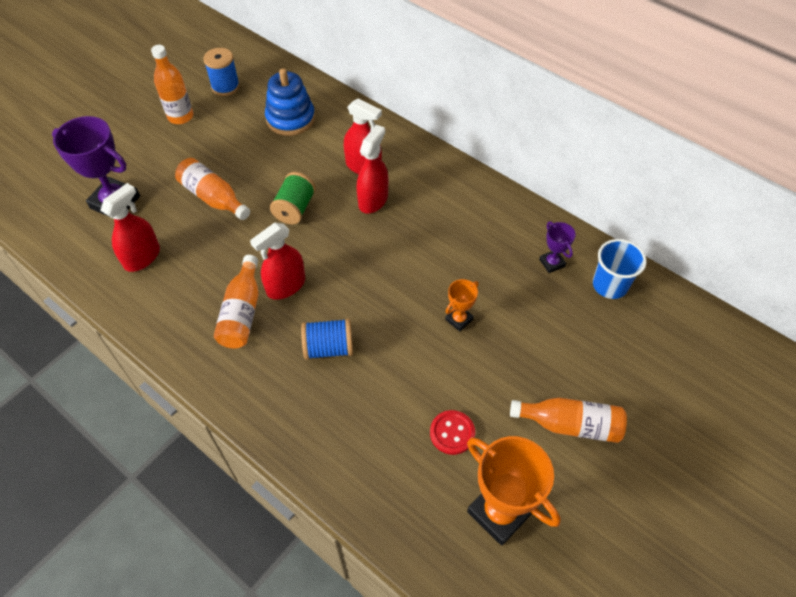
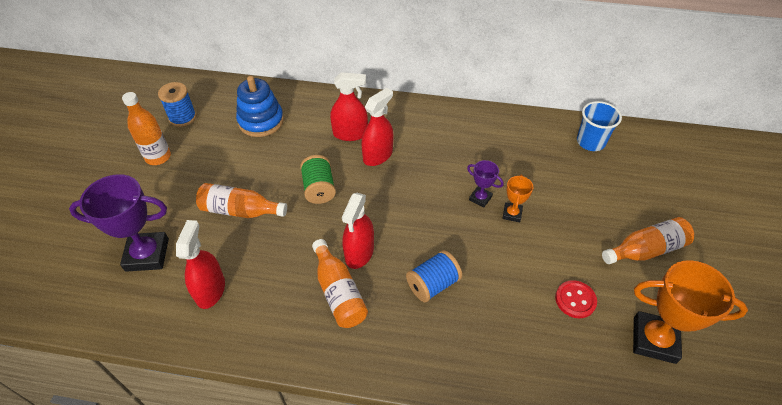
camera: 30 degrees left, 5 degrees down
red spray bottle [357,125,388,214] -> red spray bottle turned 45 degrees clockwise [361,88,394,166]
purple trophy [539,221,576,273] -> purple trophy moved to [467,160,504,208]

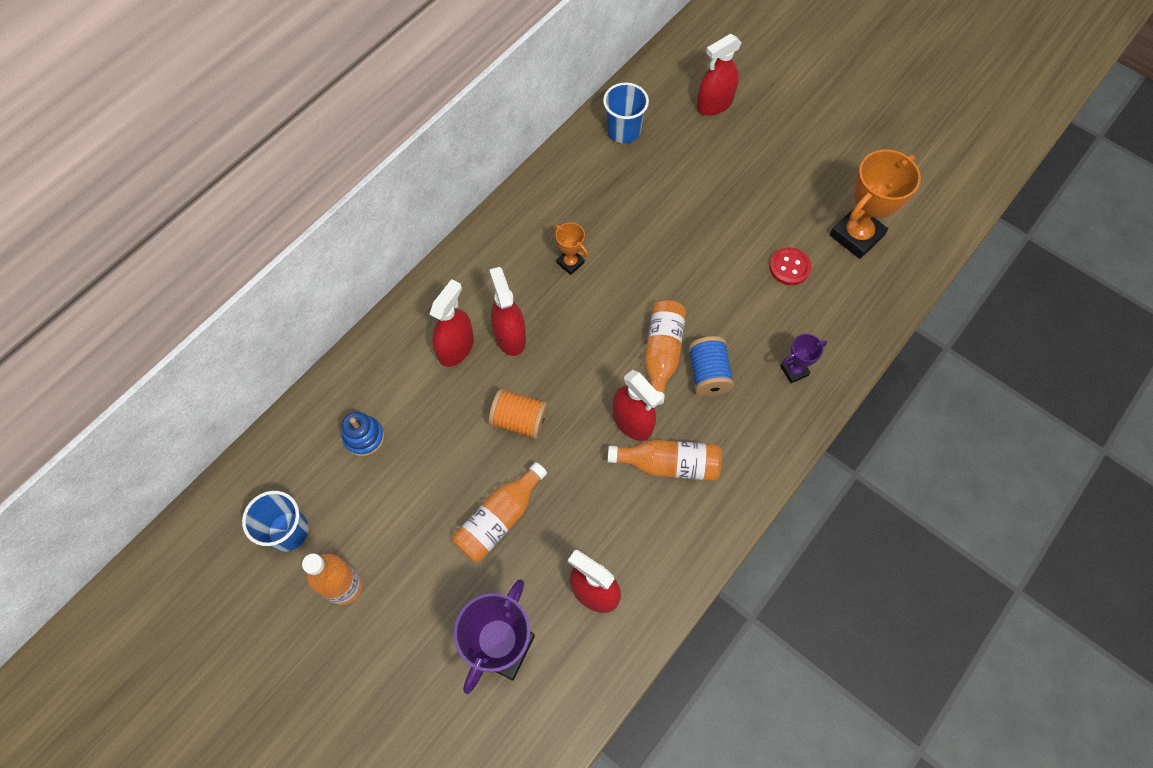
camera: 60 degrees left, 15 degrees up
blue spool [158,82,196,127] -> blue cup [242,491,309,552]
blue stacking toy [236,76,284,137] -> blue stacking toy [342,412,384,457], size x0.62
green spool [300,155,336,204] -> orange spool [489,388,549,440]
purple trophy [467,160,504,208] -> purple trophy moved to [780,334,827,383]
orange trophy [502,175,533,222] -> orange trophy moved to [553,222,588,275]
orange bottle [602,217,694,264] -> orange bottle moved to [645,300,686,405]
none -> red spray bottle [696,34,742,115]

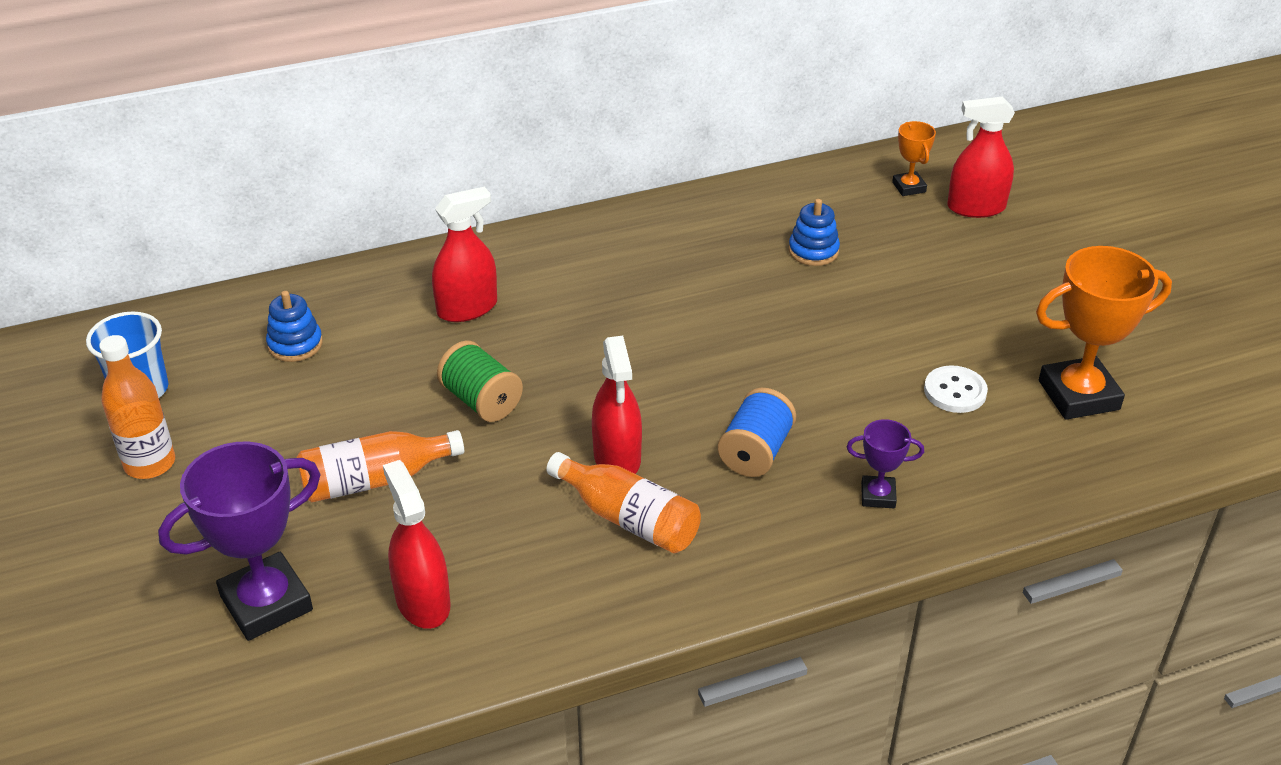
camera: 30 degrees right, 25 degrees down
red spray bottle [489,267,526,356] -> none
orange spool [489,388,549,440] -> green spool [437,341,523,422]
orange trophy [553,222,588,275] -> orange trophy moved to [892,121,936,196]
blue cup [603,83,649,143] -> none
orange bottle [645,300,686,405] -> none
red button [769,247,811,285] -> white button [924,365,988,413]
none -> blue stacking toy [788,199,840,266]

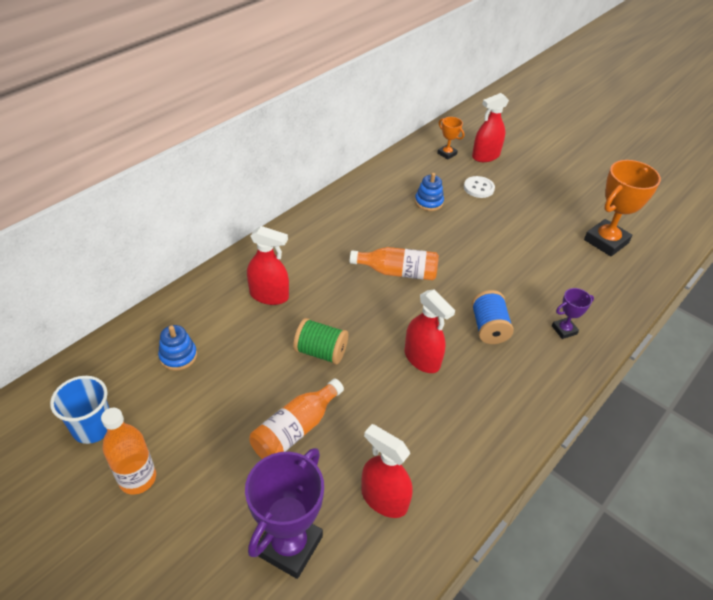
camera: 30 degrees left, 5 degrees up
red spray bottle [432,187,497,322] -> red spray bottle turned 75 degrees clockwise [247,226,289,305]
orange bottle [546,452,701,553] -> orange bottle moved to [350,247,439,280]
white button [924,365,988,413] -> white button moved to [464,176,495,198]

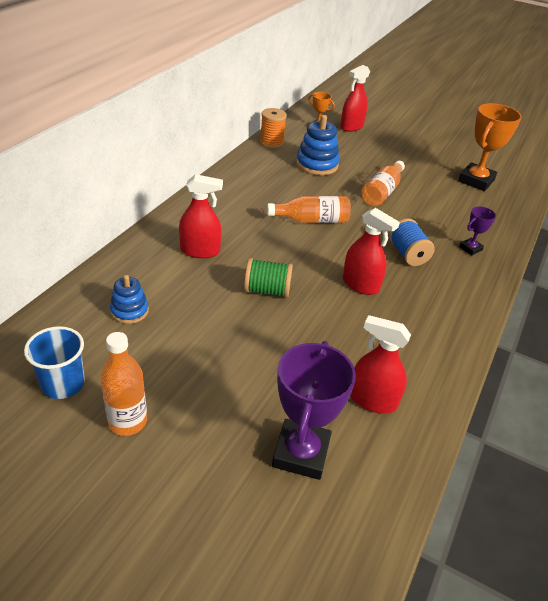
camera: 15 degrees left, 5 degrees down
orange bottle [249,379,344,459] -> orange bottle moved to [361,161,405,206]
blue stacking toy [415,173,444,211] -> blue stacking toy [296,115,340,175], size x1.61
white button [464,176,495,198] -> none
none -> orange spool [260,108,287,148]

